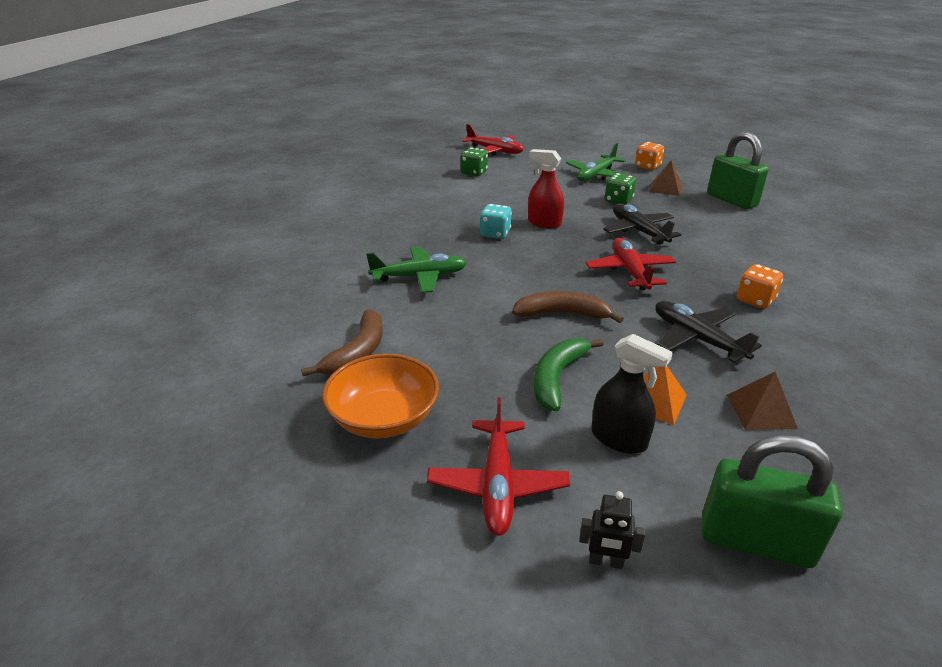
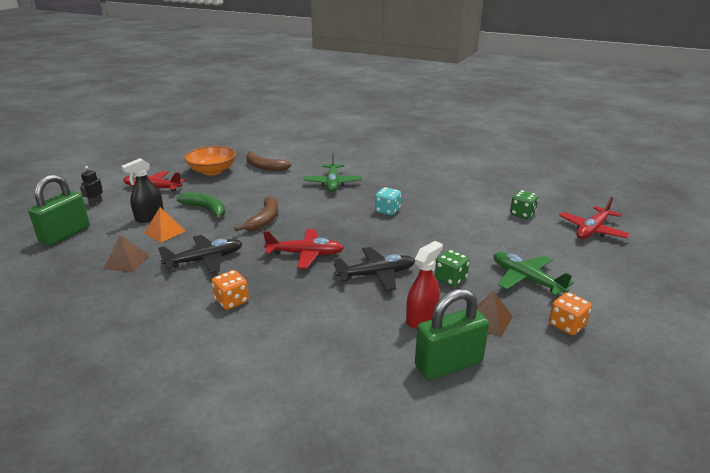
camera: 100 degrees right, 5 degrees down
red spray bottle [528,149,564,229] -> red spray bottle moved to [406,241,443,329]

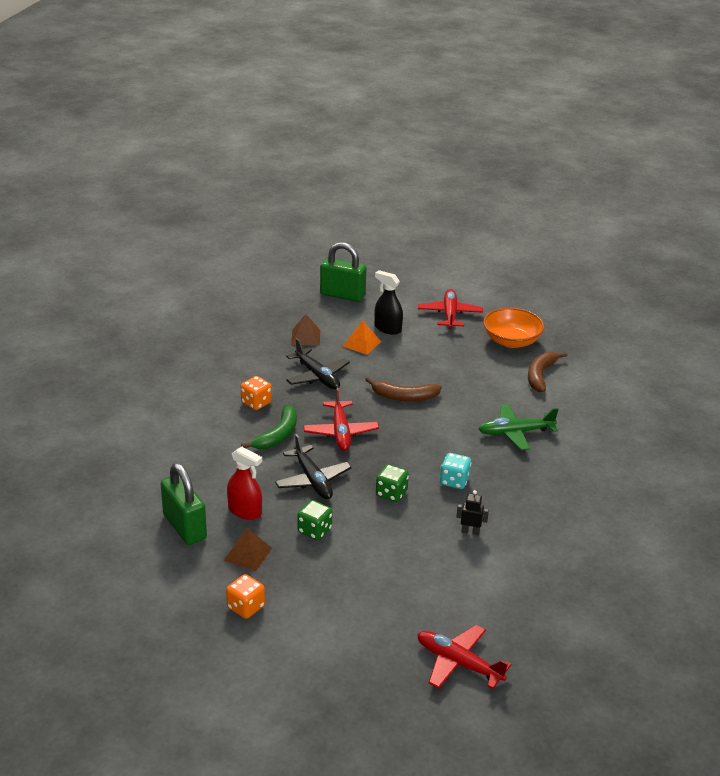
camera: 80 degrees right, 5 degrees up
black robot [80,166,103,206] -> black robot moved to [457,490,489,535]
green banana [176,192,225,221] -> green banana moved to [241,405,297,449]
green plane [493,252,574,296] -> none
green dice [510,190,539,219] -> green dice moved to [376,464,409,502]

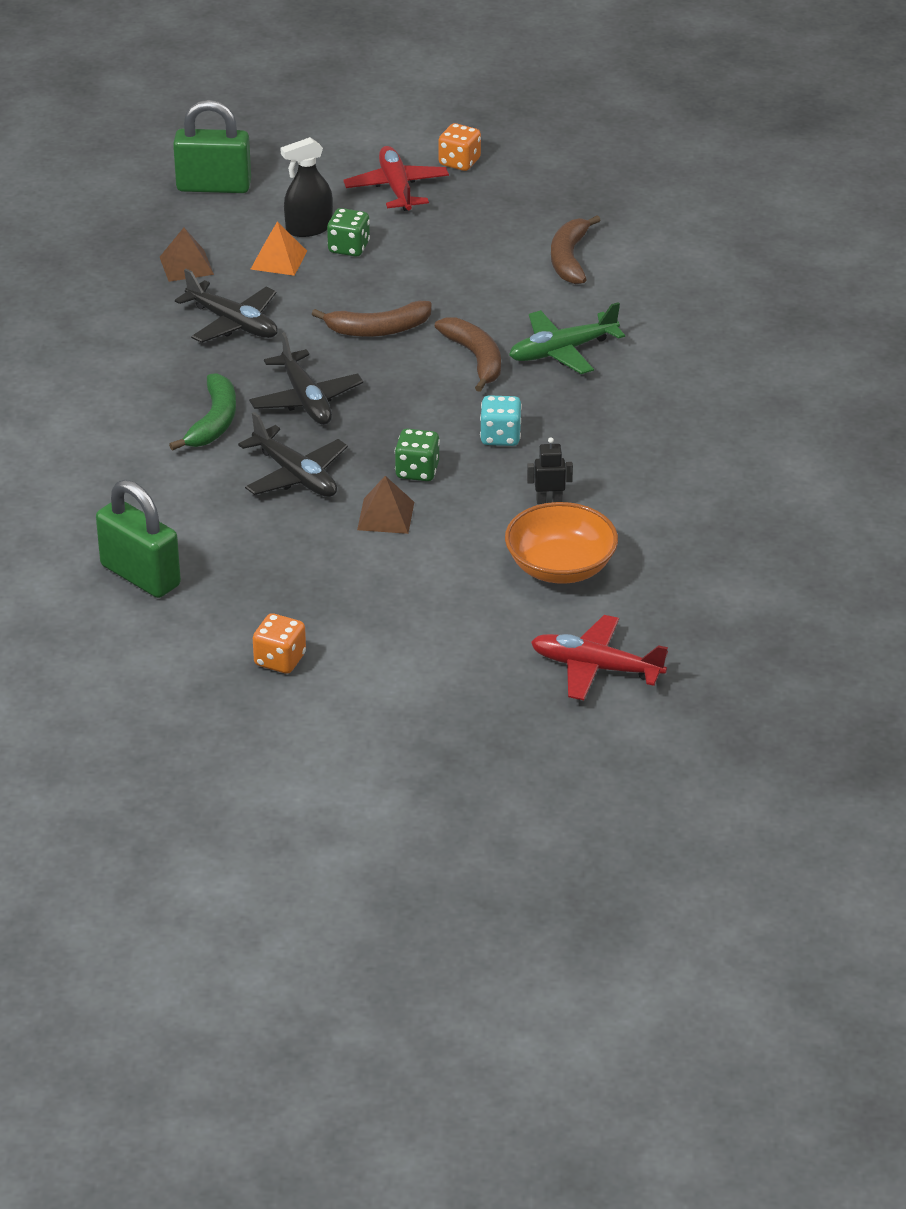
camera: 15 degrees left, 5 degrees up
brown pyramid [224,528,272,571] -> brown pyramid moved to [357,476,414,534]
red spray bottle [227,447,262,520] -> none
orange dice [241,376,272,410] -> orange dice moved to [438,123,481,171]
green dice [297,500,332,540] -> green dice moved to [327,208,370,257]
red plane [303,387,379,451] -> black plane [249,332,363,425]
black spray bottle [374,270,403,335] -> black spray bottle turned 45 degrees counterclockwise [281,137,333,237]
orange bowl [483,308,544,348] -> orange bowl moved to [505,502,618,584]
none -> brown banana [435,317,501,392]

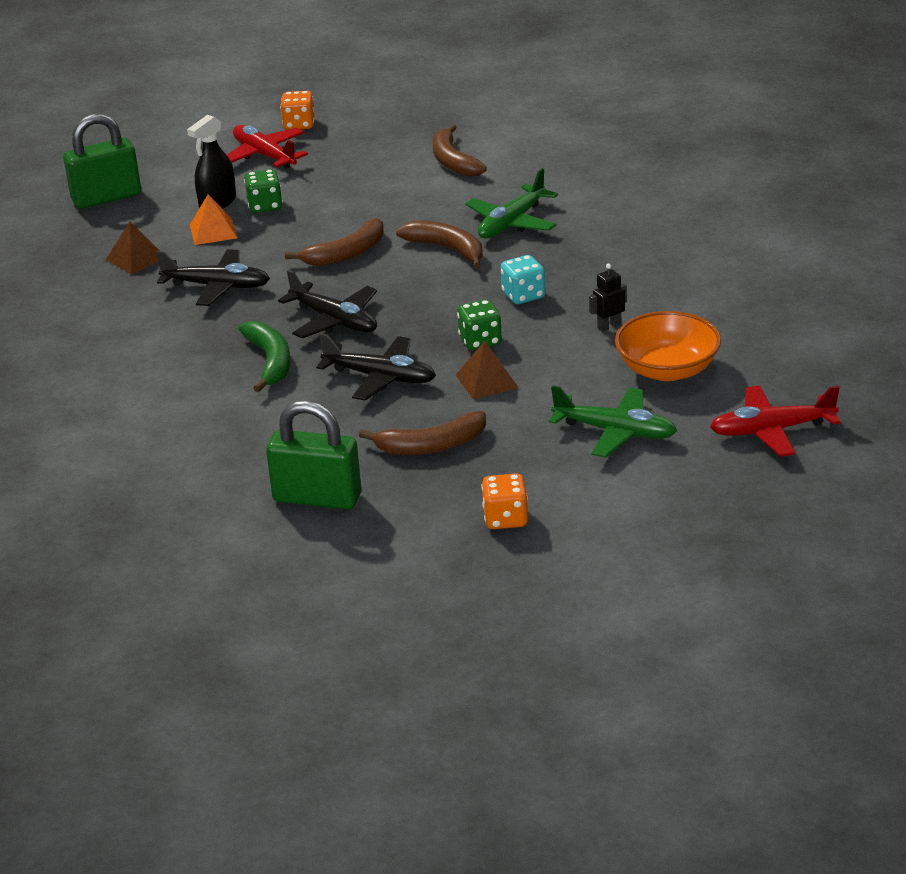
camera: 25 degrees left, 5 degrees down
none -> brown banana [359,411,486,455]
none -> green plane [549,385,677,458]

